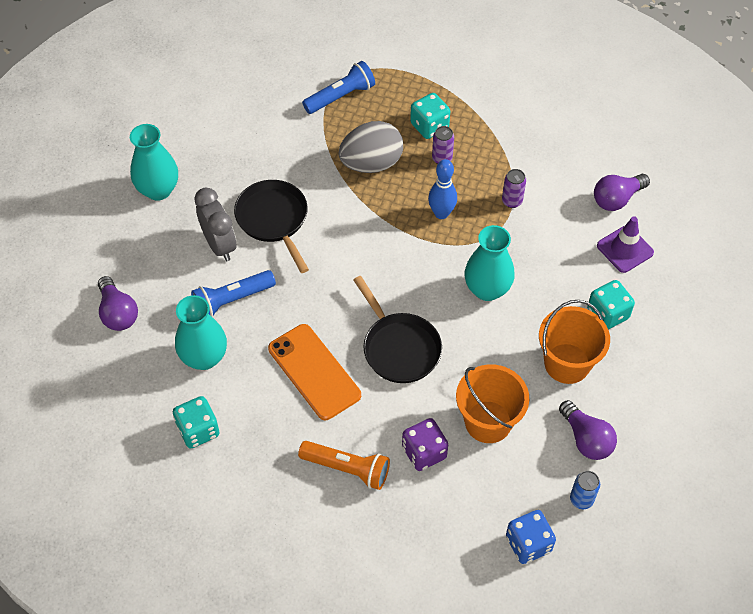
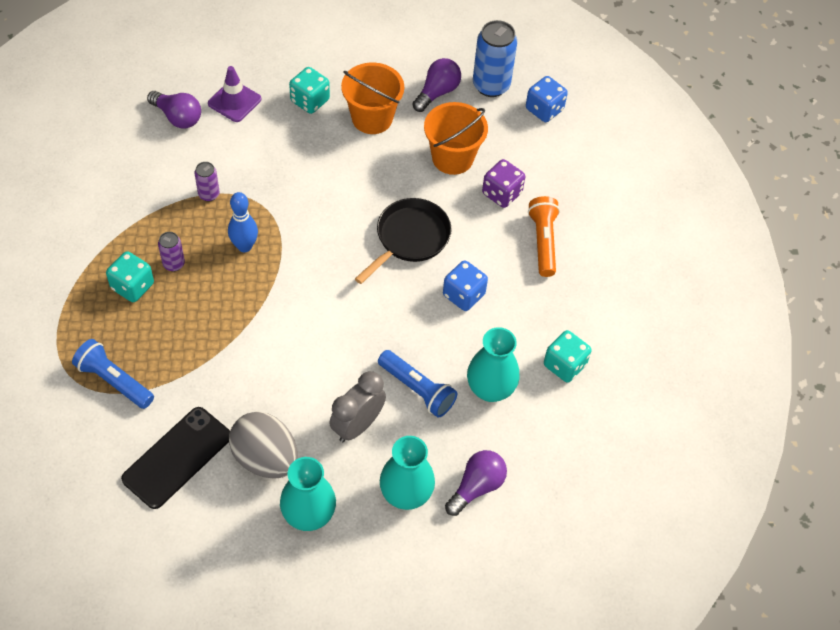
camera: 115 degrees left, 0 degrees up
black pan [234,180,309,273] -> none
orange phone [268,324,361,420] -> blue dice [443,260,488,311]
grey egg [338,121,403,173] -> grey egg moved to [229,412,298,479]
turquoise vase [465,225,514,301] -> turquoise vase moved to [380,436,435,510]
blue can [570,471,600,509] -> blue can [473,20,517,97], size x1.92
none -> black phone [121,407,230,509]

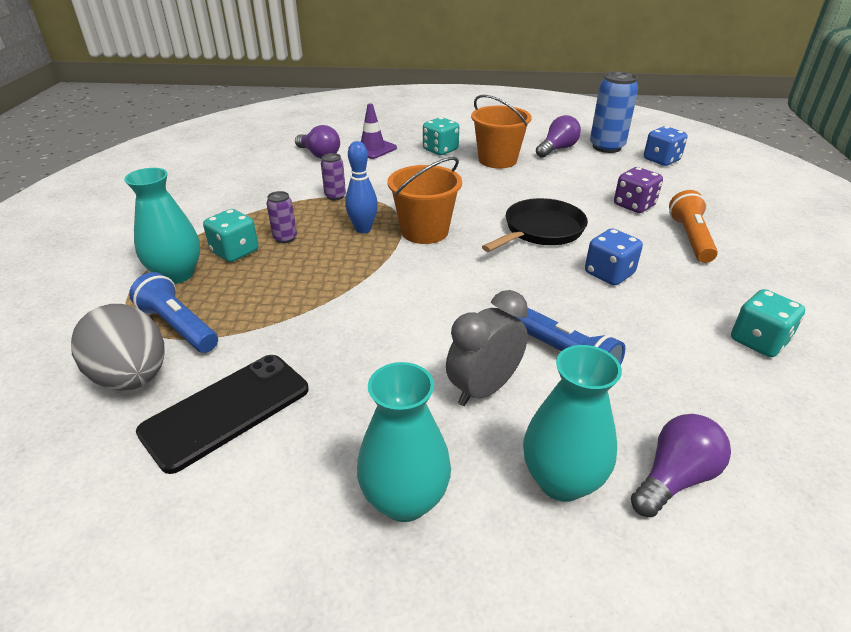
camera: 10 degrees right, 20 degrees down
grey egg [229,412,298,479] -> grey egg moved to [71,304,165,391]
orange bucket [424,102,488,175] -> orange bucket moved to [388,157,462,244]
turquoise vase [467,327,519,402] -> turquoise vase moved to [124,168,200,284]

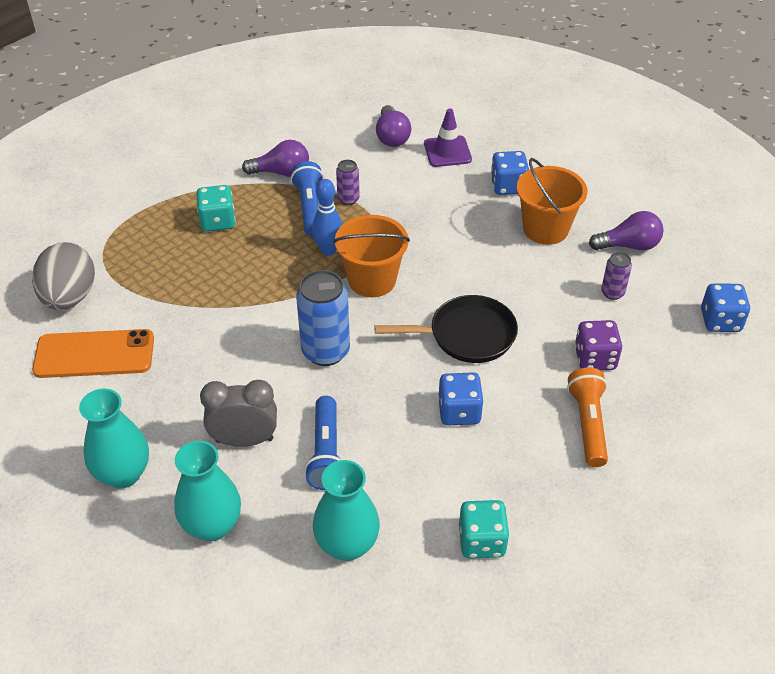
camera: 40 degrees right, 10 degrees up
turquoise vase [124,168,200,284] -> turquoise vase moved to [313,460,380,561]
blue flashlight [129,272,218,353] -> blue flashlight moved to [291,161,323,237]
black phone [136,355,309,474] -> orange phone [32,329,154,378]
purple can [266,191,297,243] -> purple can moved to [601,252,632,300]
turquoise dice [423,117,459,155] -> blue dice [491,151,529,195]
blue can [590,72,638,153] -> blue can moved to [296,270,350,366]
purple light bulb [631,414,731,517] -> purple light bulb moved to [242,140,309,177]
orange flashlight [669,190,718,263] -> orange flashlight turned 45 degrees counterclockwise [567,368,608,467]

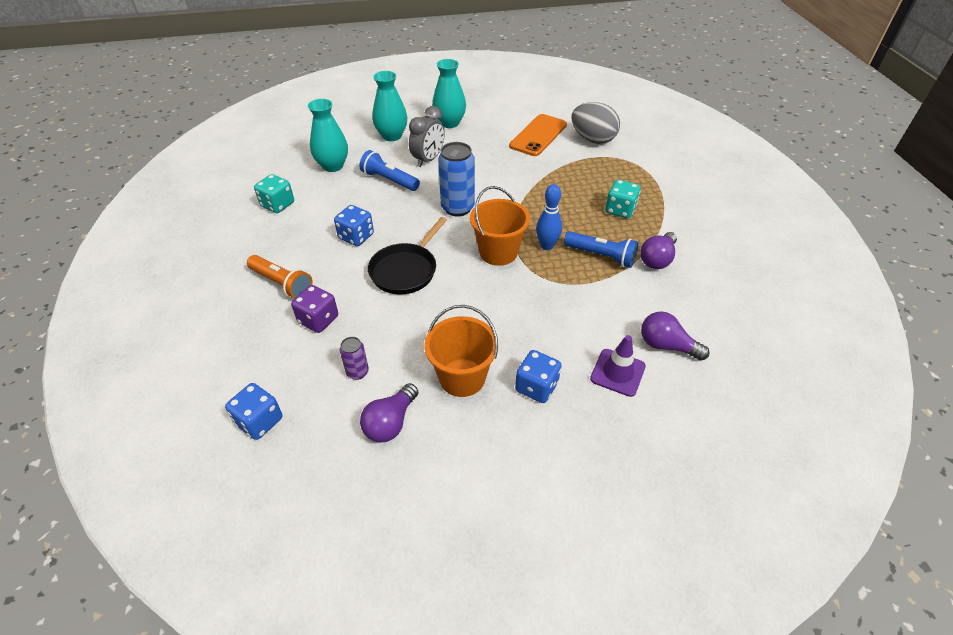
camera: 125 degrees right, 0 degrees up
purple can [336,160,360,205] -> none

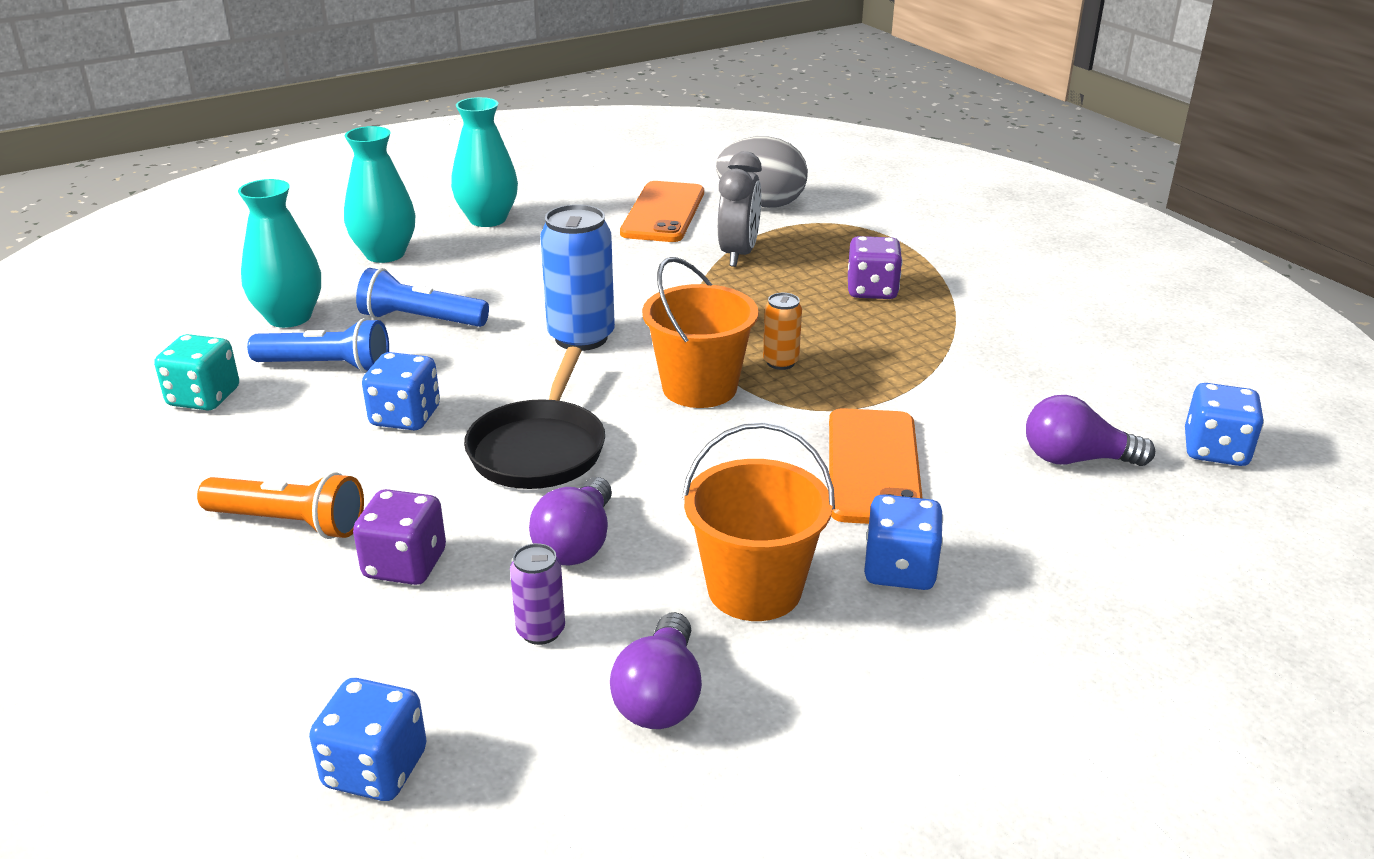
camera: 20 degrees left, 15 degrees down
grey clock [409,106,445,167] -> grey clock moved to [718,151,762,267]
blue bowling pin [536,184,562,250] -> orange can [763,293,802,370]
blue flashlight [564,231,639,268] -> blue flashlight moved to [247,318,389,373]
purple traffic cone [590,335,646,397] -> none
turquoise dice [605,180,640,218] -> purple dice [848,236,903,299]
purple light bulb [640,232,677,269] -> purple light bulb moved to [529,477,612,566]
none -> orange phone [829,408,923,524]
none -> blue dice [1185,383,1264,466]

